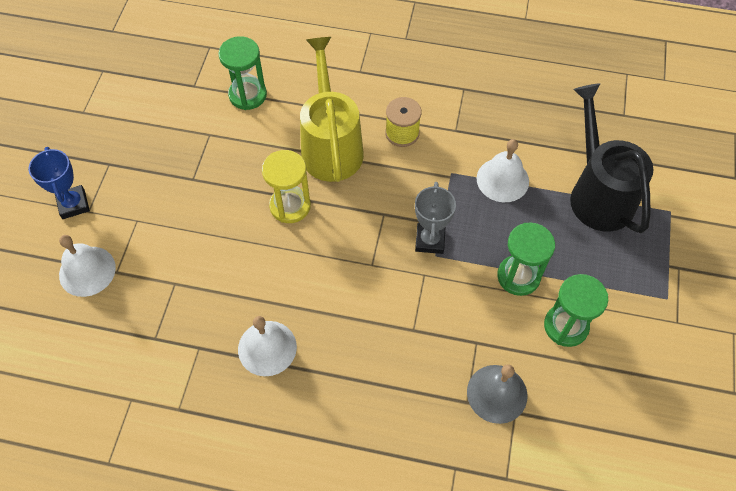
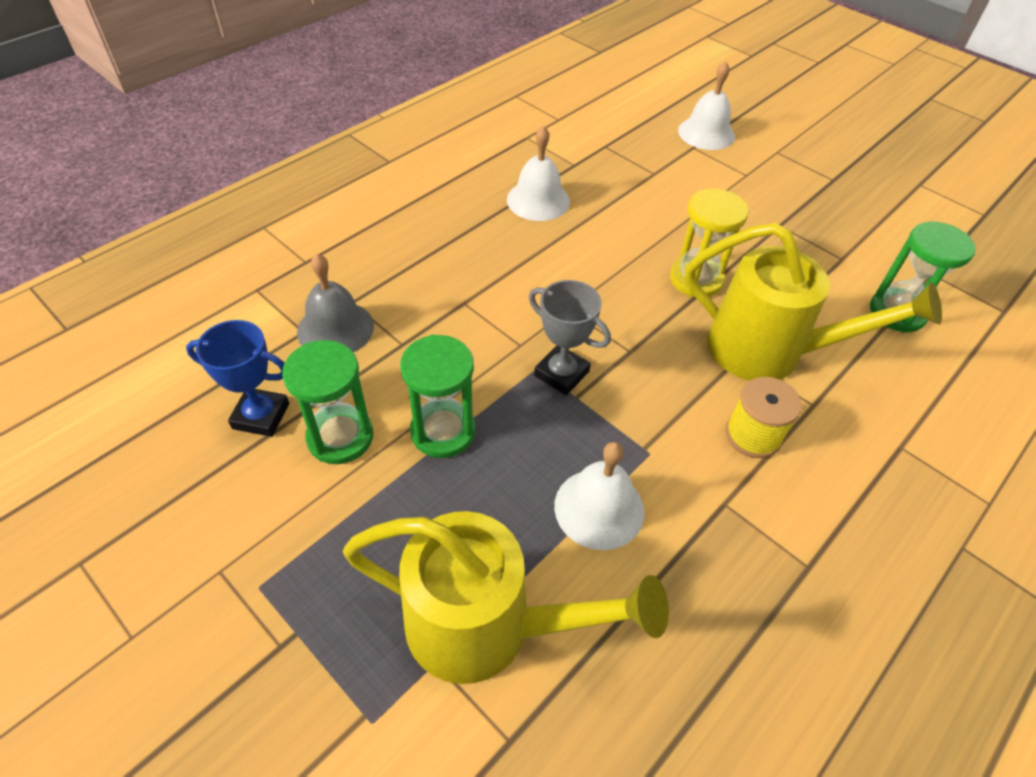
camera: 120 degrees right, 10 degrees down
blue trophy [28,147,90,219] -> blue trophy moved to [186,320,289,437]
black watering can [570,83,653,233] -> yellow watering can [343,511,669,684]

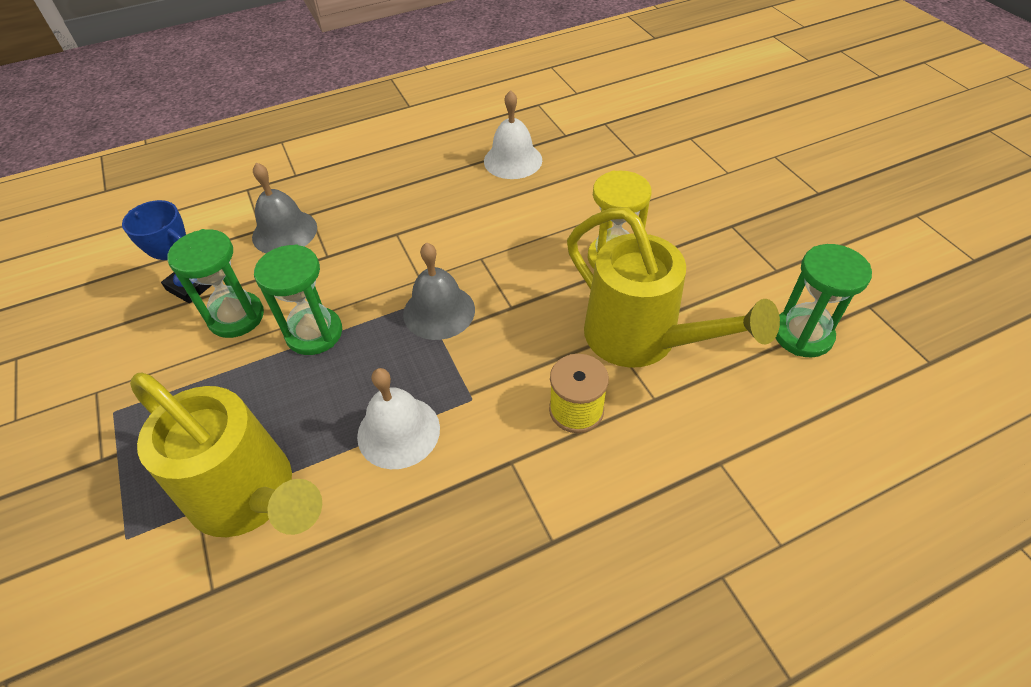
camera: 25 degrees right, 0 degrees up
grey trophy [529,280,611,395] -> grey bell [403,242,475,340]
white bell [678,61,735,150] -> none

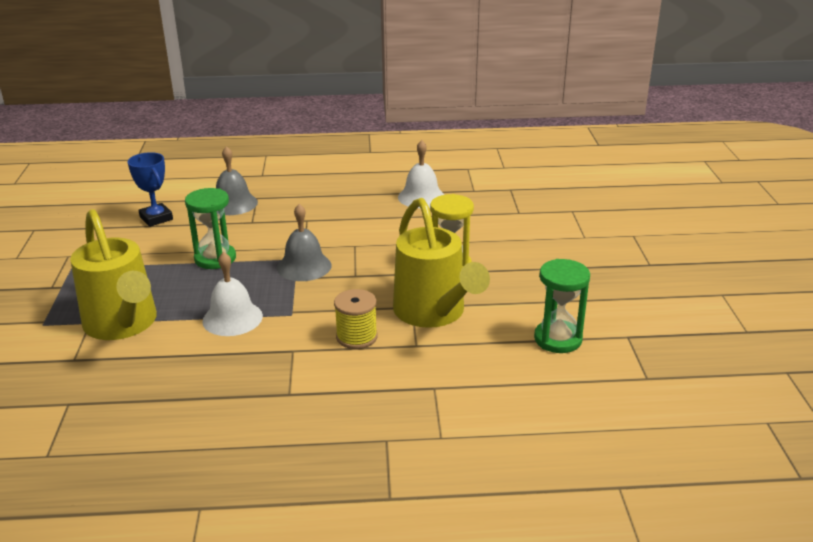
camera: 20 degrees right, 20 degrees down
green hourglass [167,229,264,338] -> none

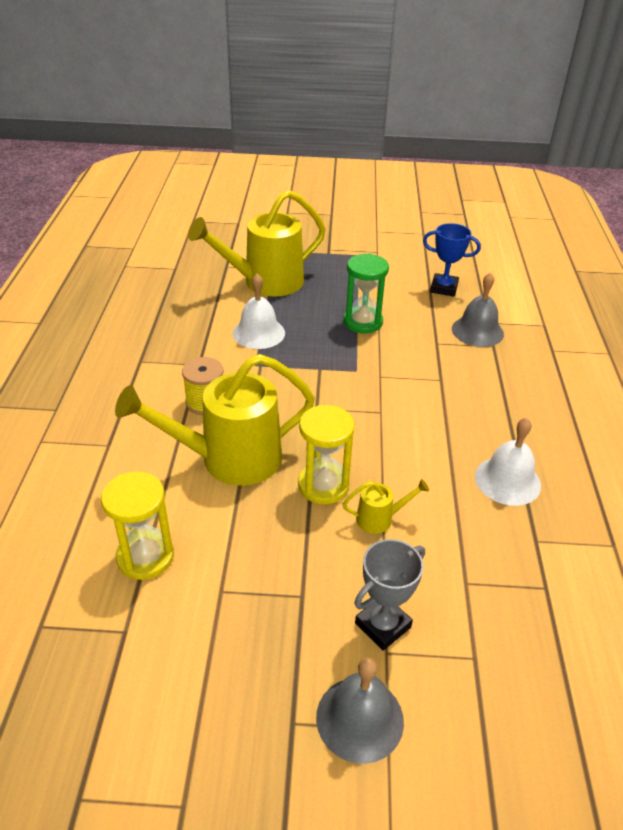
camera: 95 degrees right, 10 degrees up
blue trophy [128,152,173,227] -> blue trophy turned 45 degrees clockwise [423,223,481,297]
grey bell [277,204,331,281] -> grey bell moved to [316,657,404,764]
green hourglass [534,259,590,353] -> yellow hourglass [101,472,174,580]
none -> yellow watering can [343,479,429,534]
none -> grey trophy [354,539,425,651]

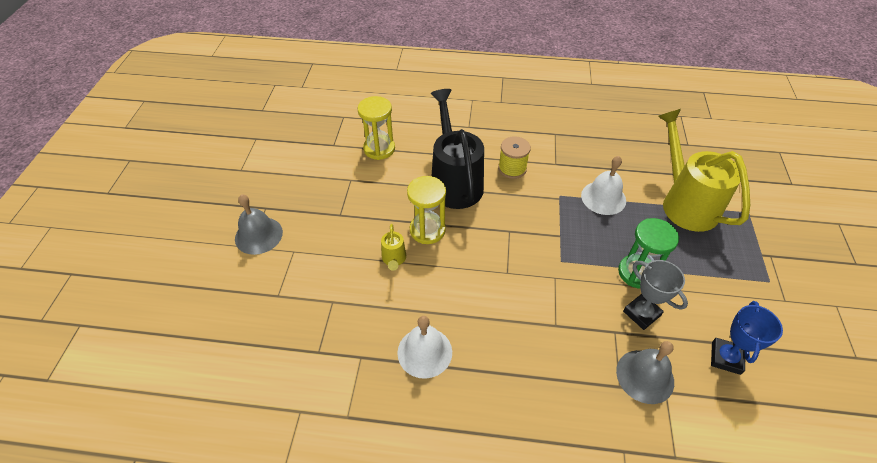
camera: 95 degrees right, 10 degrees up
yellow watering can [115,354,315,486] -> black watering can [431,89,484,209]
grey trophy [354,539,425,651] -> grey trophy moved to [623,260,688,330]

